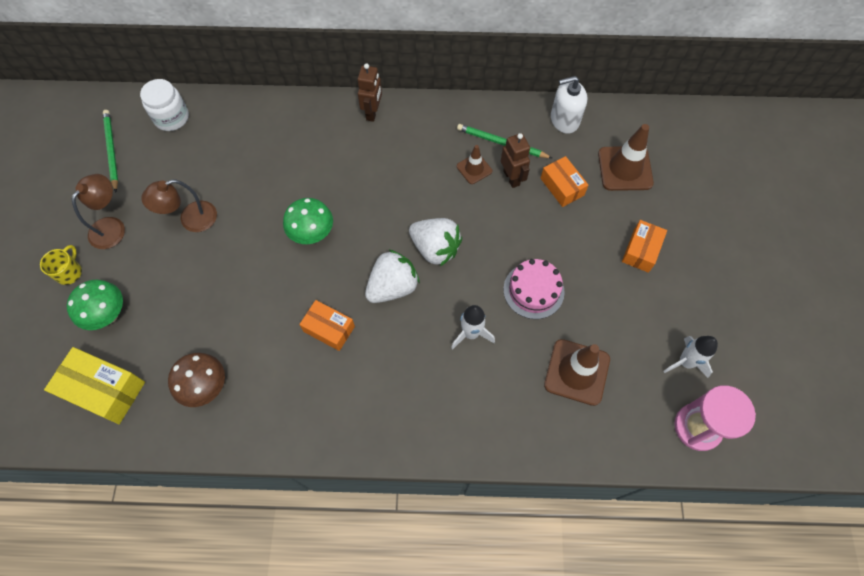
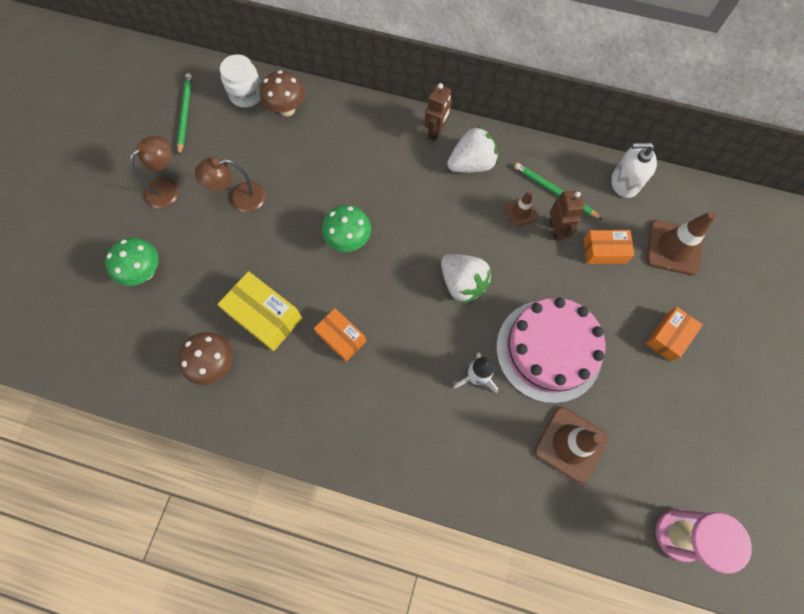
camera: 15 degrees right, 5 degrees up
yellow mug [40,245,82,285] -> none
yellow box [44,347,145,424] -> yellow box moved to [217,271,302,351]
white strawberry [365,249,420,303] -> white strawberry moved to [447,126,498,173]
pink cake [503,259,565,319] -> pink cake [496,298,605,403], size x1.71
orange box [540,156,589,207] -> orange box turned 75 degrees counterclockwise [583,230,634,264]
white rocket [663,336,718,378] -> none
none -> brown mushroom [260,70,305,116]

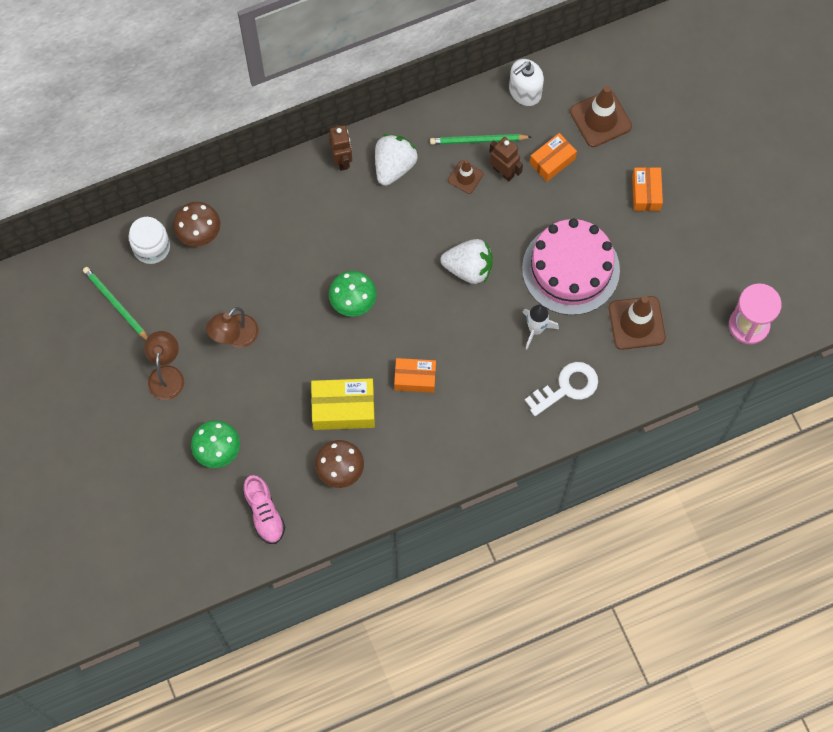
camera: 40 degrees left, 0 degrees up
none -> pink shoe [243,475,285,544]
none -> white key [525,362,598,416]

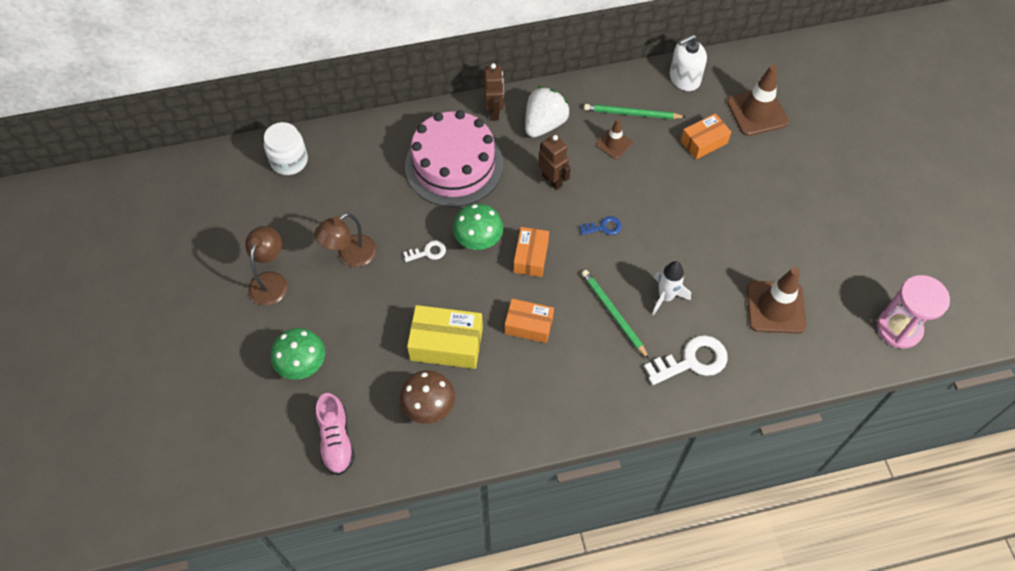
camera: 10 degrees right, 10 degrees down
green pencil [83,267,148,340] -> green pencil moved to [582,270,649,359]
brown mushroom [173,202,220,247] -> none
white strawberry [440,239,493,284] -> blue key [580,216,622,235]
brown robot [489,137,523,181] -> brown robot moved to [538,134,571,190]
pink cake [522,218,620,315] -> pink cake moved to [405,110,504,207]
orange box [632,167,663,211] -> orange box moved to [514,227,549,277]
none -> white key [403,241,446,262]

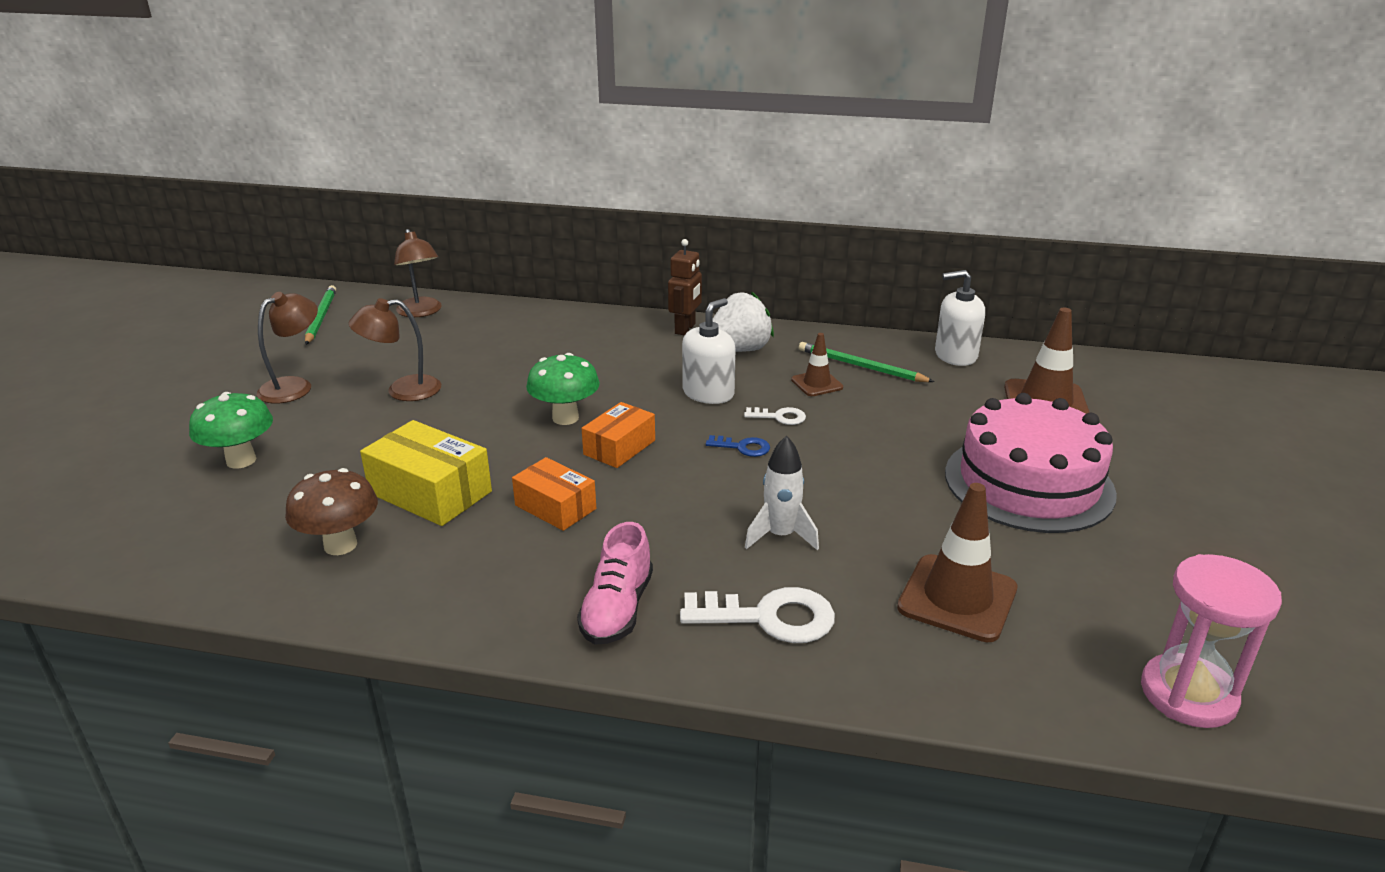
camera: 25 degrees right, 30 degrees down
white jar [264,122,308,175] -> brown lamp [394,229,442,317]
pink shoe [316,393,355,475] -> pink shoe moved to [577,522,653,645]
white key [403,241,446,262] -> white key moved to [744,407,806,425]
pink cake [405,110,504,207] -> pink cake moved to [945,393,1117,533]
brown robot [538,134,571,190] -> white soap dispenser [682,298,736,404]
green pencil [582,270,649,359] -> green pencil moved to [305,285,336,345]
orange box [681,113,731,160] -> none

